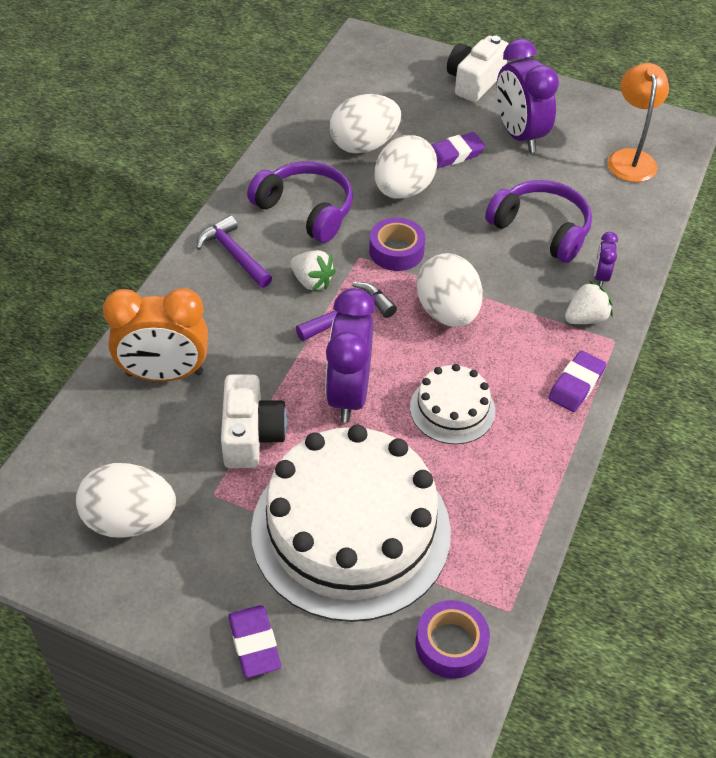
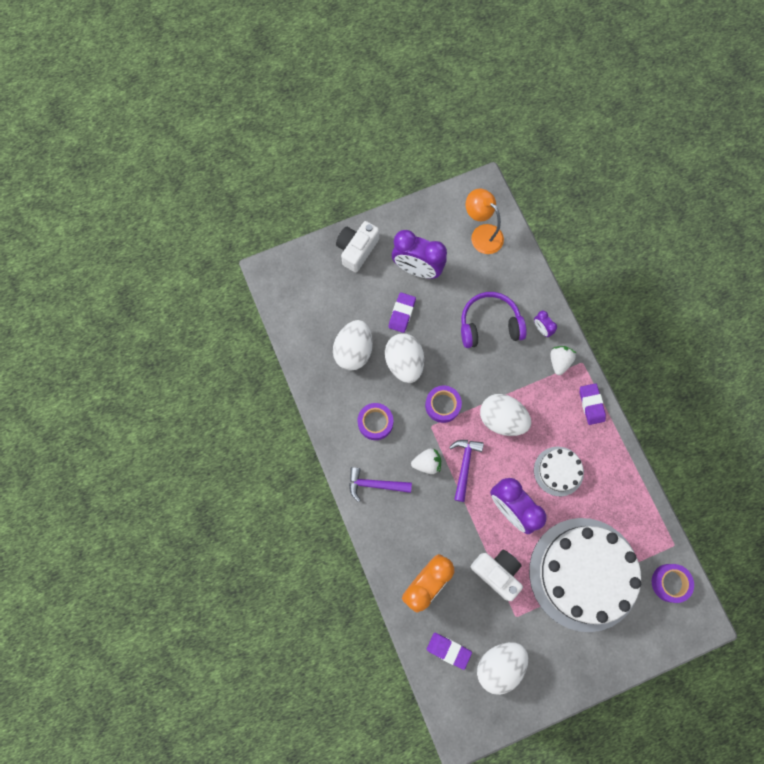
camera: 45 degrees left, 25 degrees up
purple eraser [228,605,281,678] -> purple eraser moved to [427,633,472,670]
purple headphones [247,161,353,243] -> purple tape [358,403,393,440]
white camera [447,36,508,102] -> white camera turned 45 degrees clockwise [336,221,379,272]

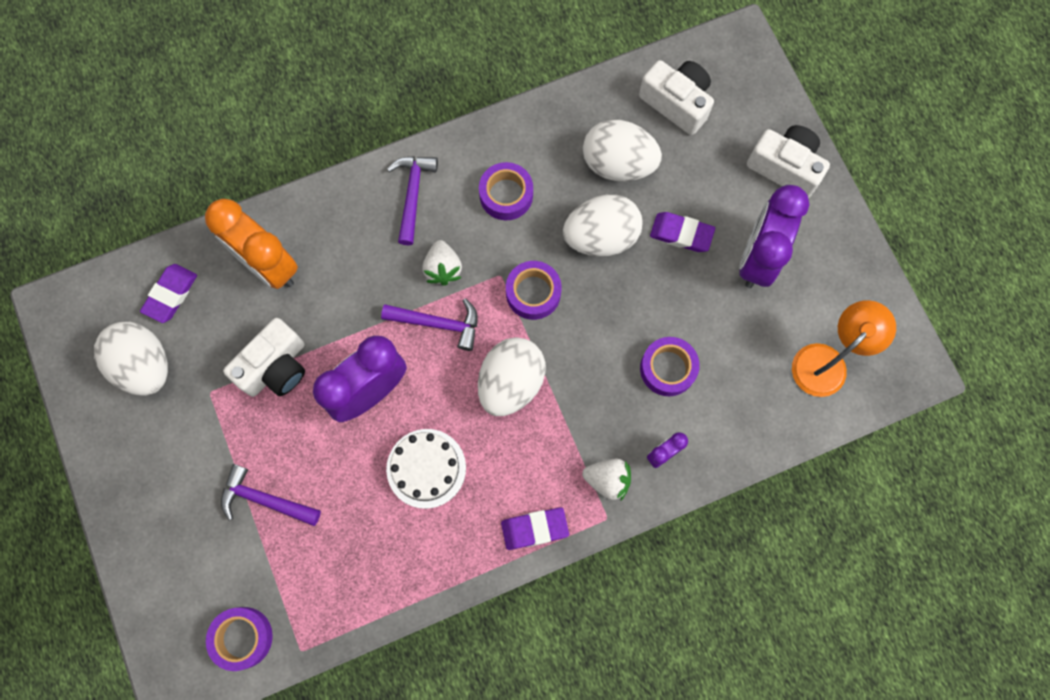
camera: 90 degrees right, 0 degrees up
purple headphones [461,292,527,348] -> purple tape [640,337,700,396]
white cake [529,518,641,632] -> purple hammer [221,464,321,526]
none -> white camera [639,60,714,135]

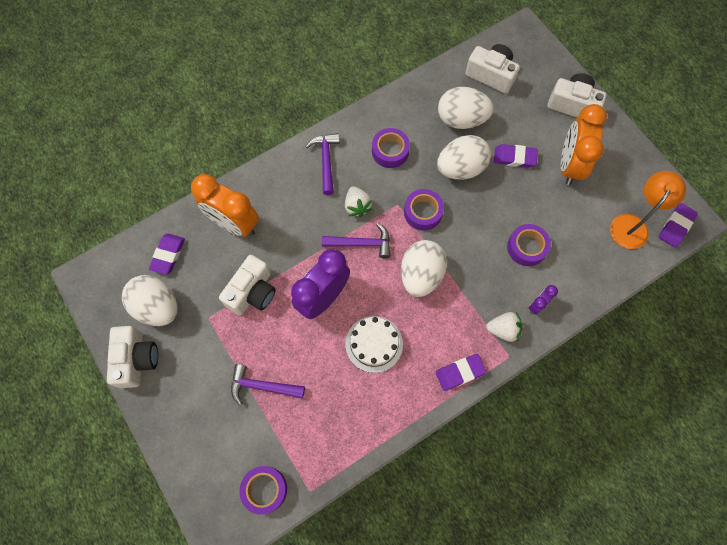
camera: 10 degrees left, 5 degrees down
purple clock [739,185,809,288] -> orange clock [561,104,607,185]
none -> white camera [107,326,158,388]
none -> purple eraser [659,203,698,247]

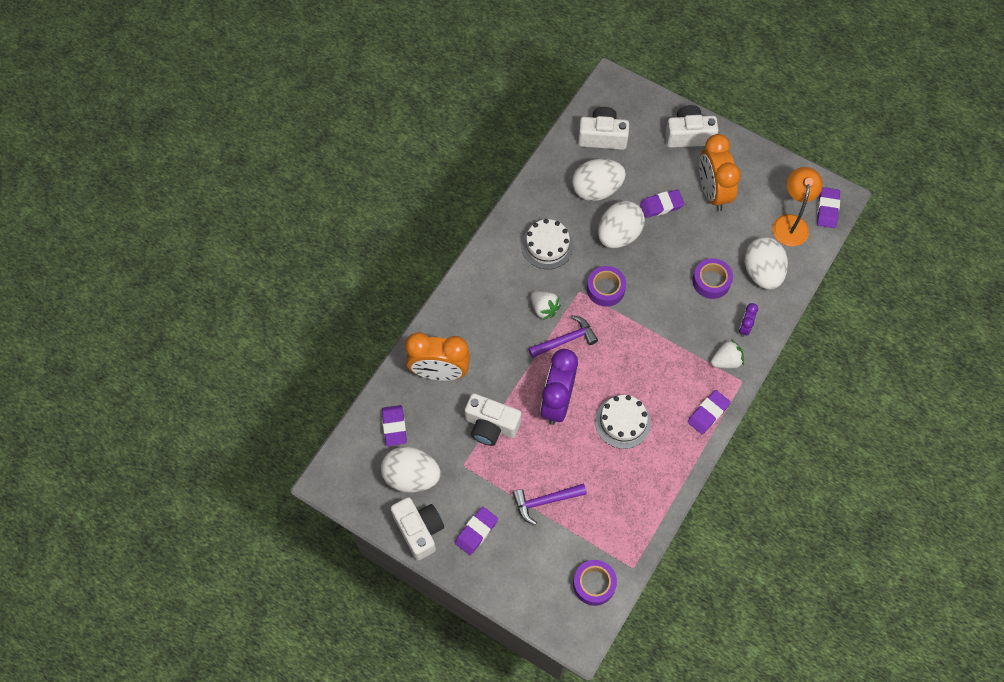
camera: 25 degrees left, 5 degrees down
white camera [219,255,276,315] -> white camera turned 105 degrees clockwise [465,393,521,446]
purple hammer [305,133,340,195] -> none
purple tape [372,128,410,168] -> white cake [521,219,574,269]
white egg [401,240,447,297] -> white egg moved to [744,237,788,290]
none -> purple eraser [455,507,498,555]

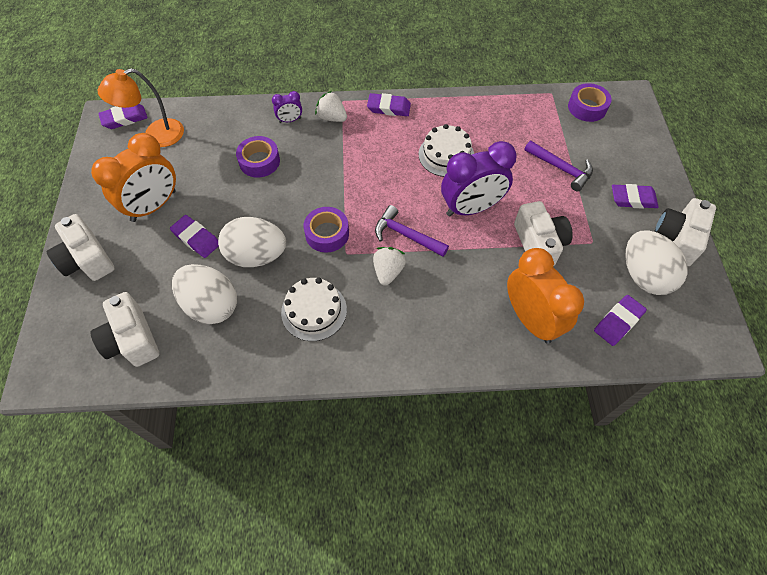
camera: 125 degrees left, 5 degrees down
white egg [744,237,788,290] -> none

